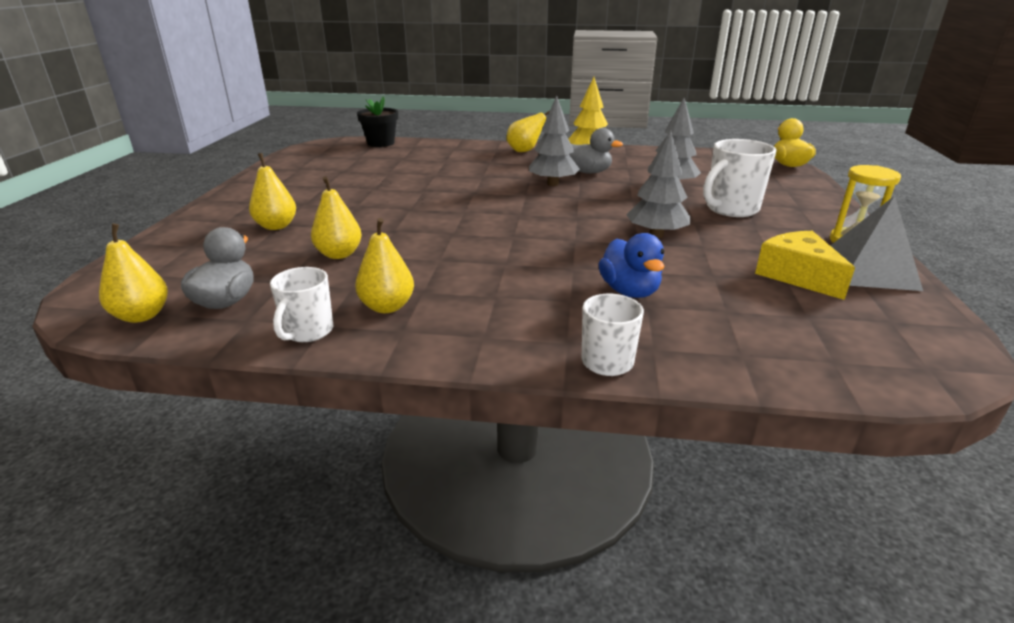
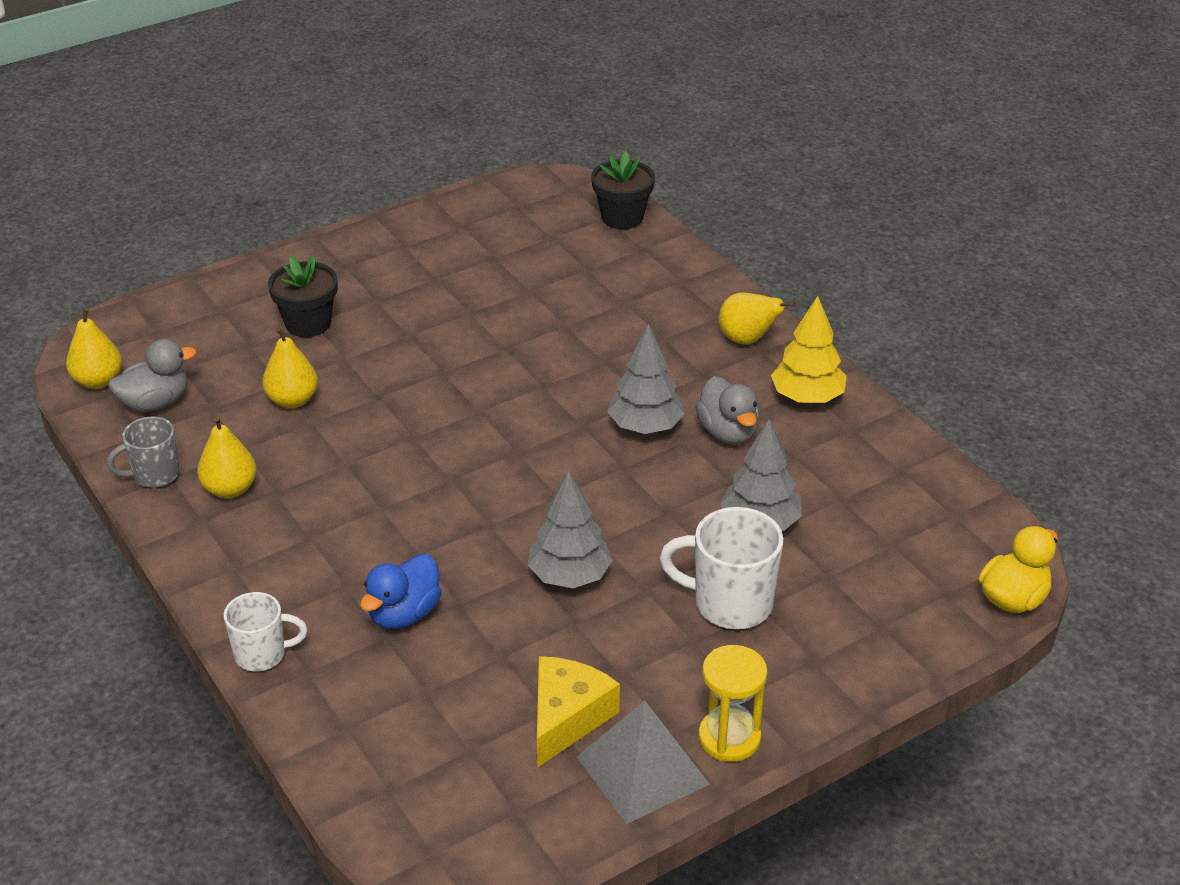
camera: 50 degrees right, 10 degrees up
yellow pear [249,153,296,230] -> black flower pot [268,256,338,337]
white mug [270,267,333,342] -> grey mug [107,416,180,488]

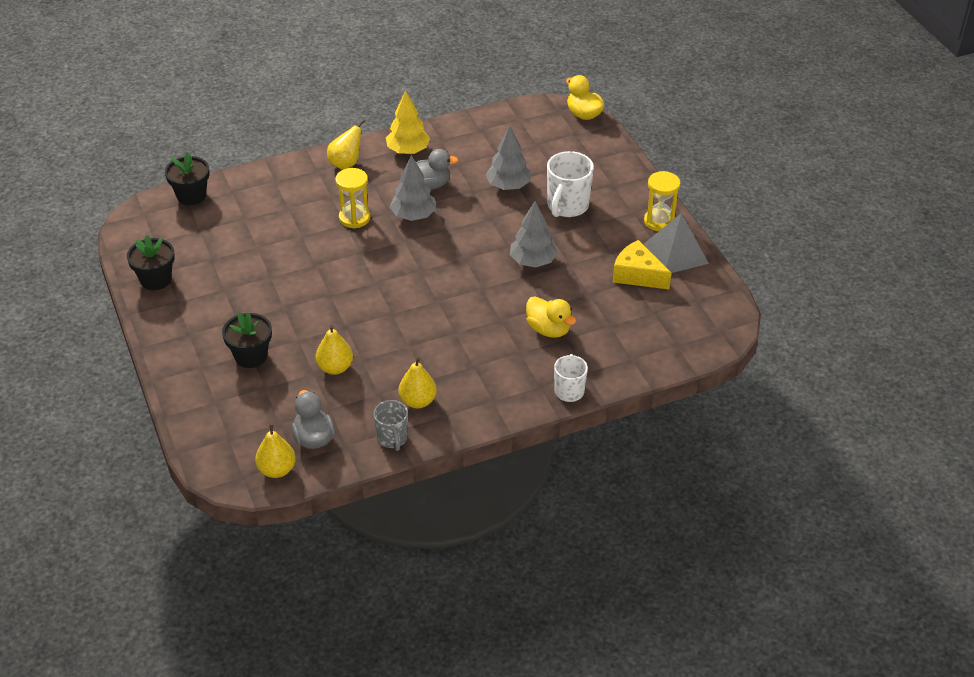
camera: 80 degrees left, 5 degrees up
blue duck [360,554,442,629] -> yellow duck [526,296,576,338]
none -> black flower pot [127,235,175,290]
none -> yellow hourglass [335,168,370,229]

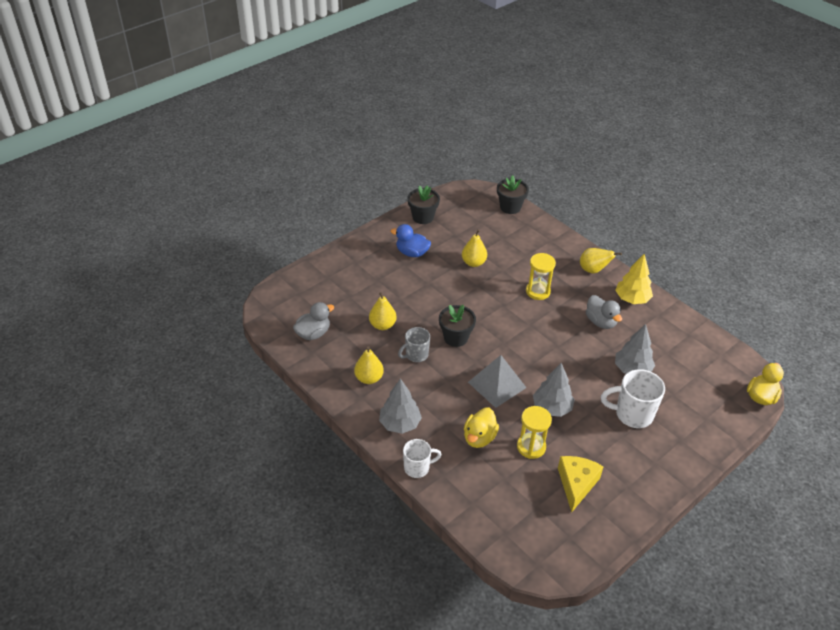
camera: 70 degrees right, 0 degrees up
black flower pot [222,312,272,368] -> black flower pot moved to [439,305,476,347]
yellow pear [255,423,296,478] -> yellow pear moved to [462,229,487,267]
grey mug [373,400,408,451] -> grey mug moved to [398,327,430,362]
grey tree [390,155,436,221] -> grey tree moved to [379,378,422,434]
yellow hourglass [644,171,680,231] -> yellow hourglass moved to [517,406,552,459]
grey pyramid [644,213,709,273] -> grey pyramid moved to [468,355,526,408]
none -> blue duck [391,224,431,257]

